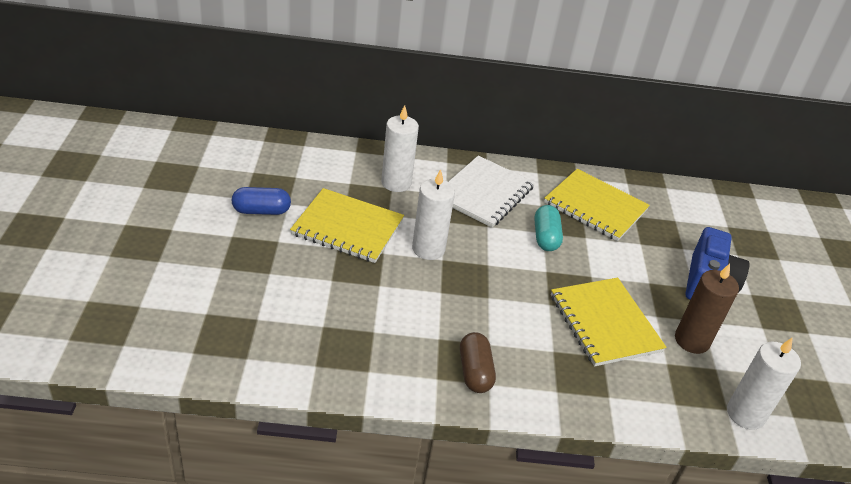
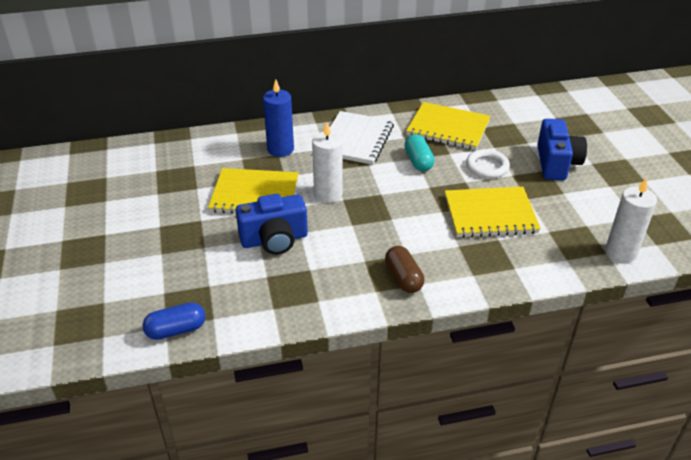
camera: 10 degrees left, 0 degrees up
blue capsule [232,187,291,215] -> blue capsule moved to [143,302,205,340]
white candle [381,105,419,192] -> blue candle [263,79,294,157]
yellow notebook [551,278,667,366] -> yellow notebook turned 60 degrees counterclockwise [445,187,541,238]
brown candle [675,263,739,354] -> none
none -> blue camera [236,194,308,255]
none -> white ring [466,149,510,179]

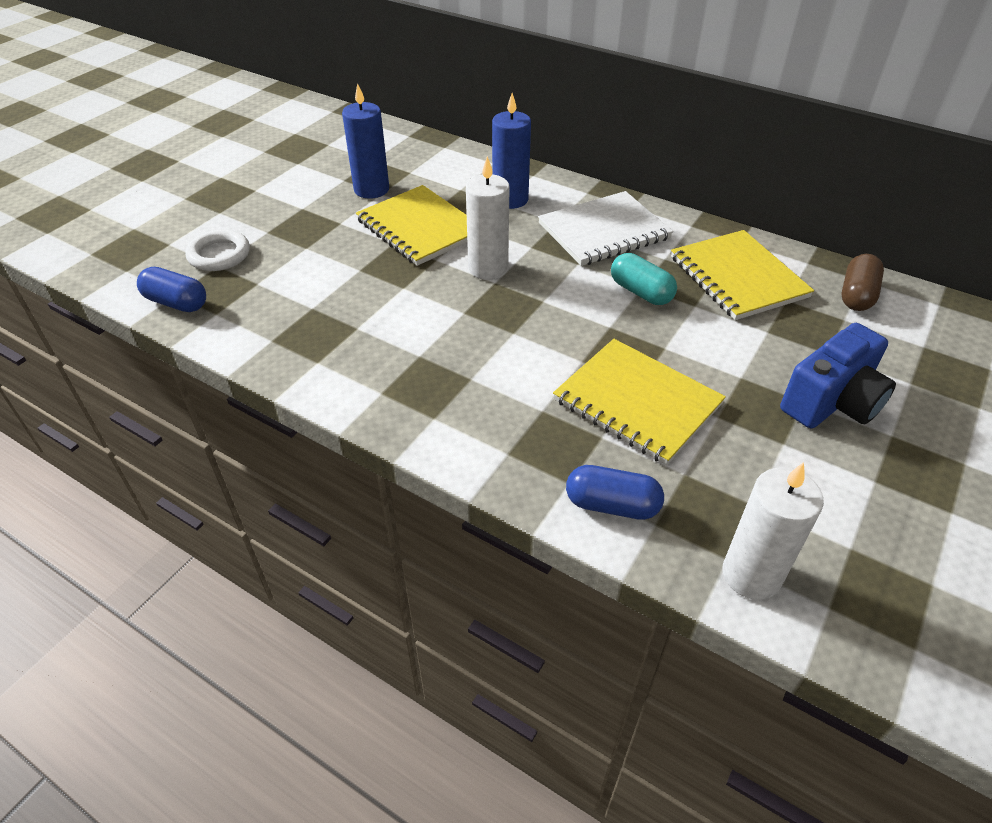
camera: 45 degrees right, 5 degrees up
blue camera [236,194,308,255] -> none
brown capsule [385,246,424,293] -> brown capsule moved to [841,254,884,311]
turquoise capsule [404,134,435,171] -> turquoise capsule turned 75 degrees counterclockwise [611,253,677,305]
white ring [466,149,510,179] -> white ring moved to [185,229,250,271]
none -> blue candle [342,83,389,198]
none -> blue capsule [566,465,664,520]

